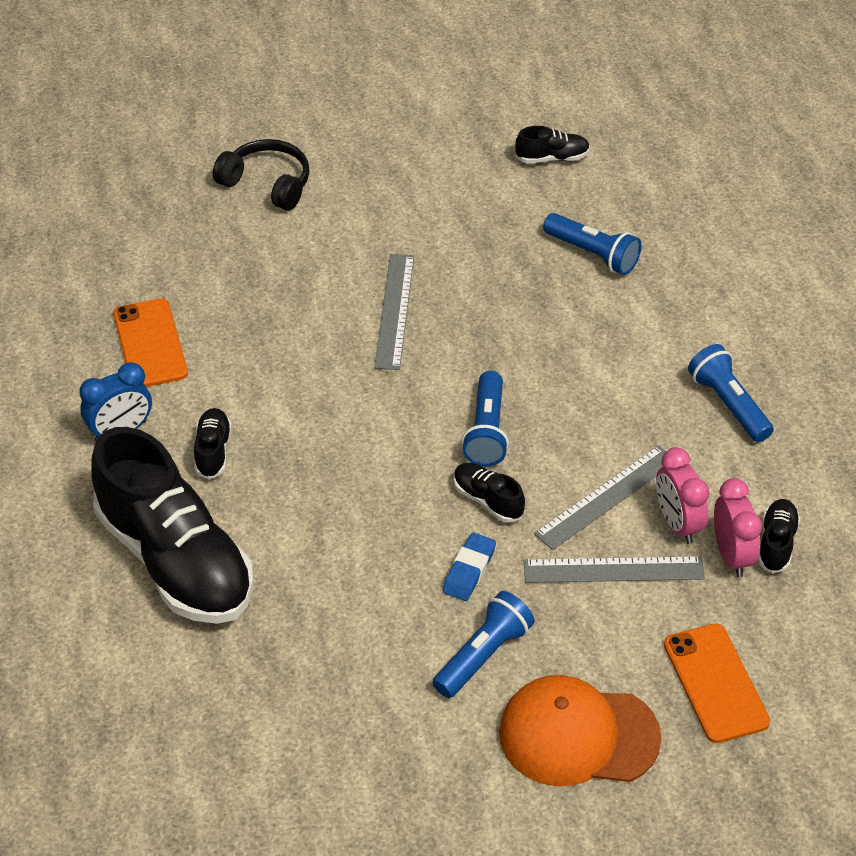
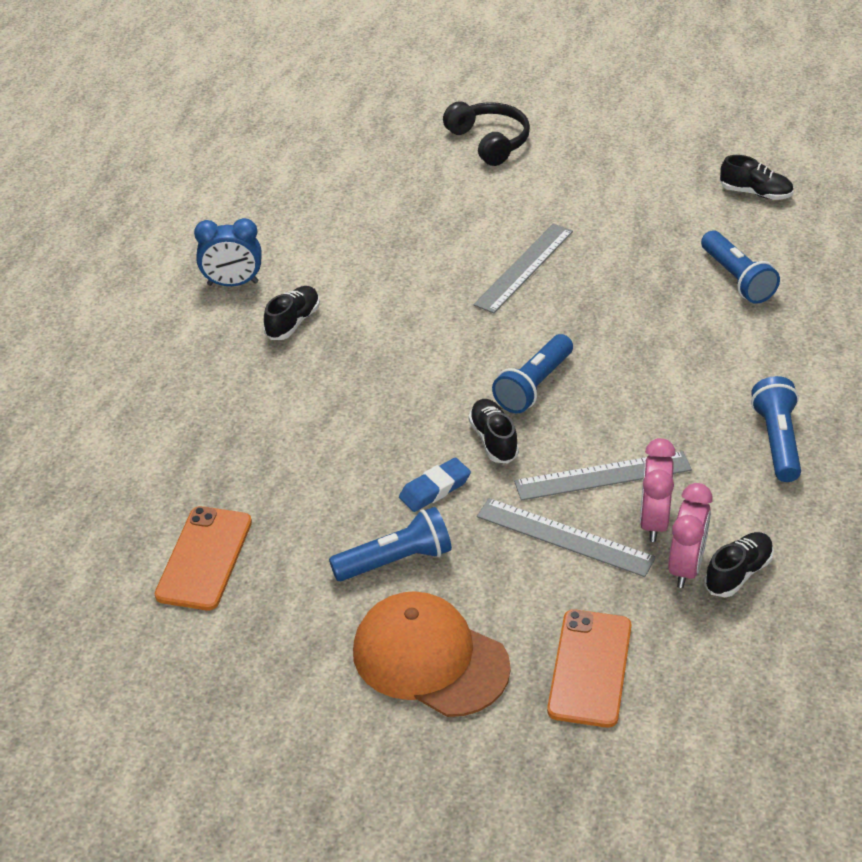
camera: 30 degrees right, 5 degrees down
black shoe [91,427,254,624] -> none
orange phone [113,298,188,387] -> orange phone moved to [155,506,252,610]

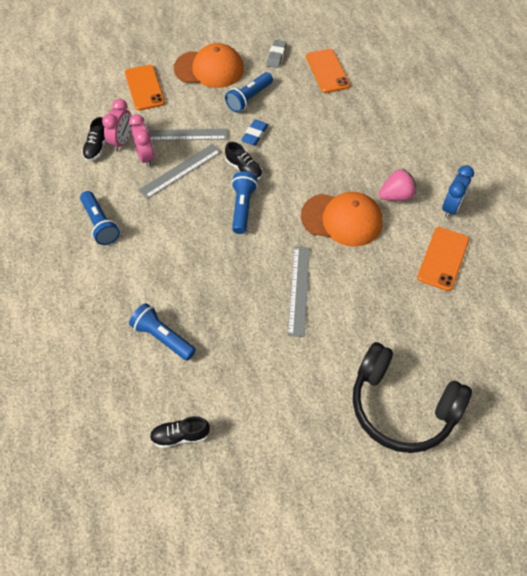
camera: 150 degrees right, 15 degrees up
blue clock [194,218,262,286] -> blue clock turned 150 degrees clockwise [442,165,474,218]
black shoe [264,286,320,340] -> pink strawberry [379,169,416,201]
black headphones [443,101,530,166] -> black headphones [353,342,472,453], size x1.58
pink clock [668,483,713,588] -> pink clock turned 150 degrees counterclockwise [102,99,132,152]
none -> grey eraser [267,40,286,68]
none -> orange cap [301,192,383,247]
none -> orange phone [417,227,469,291]

